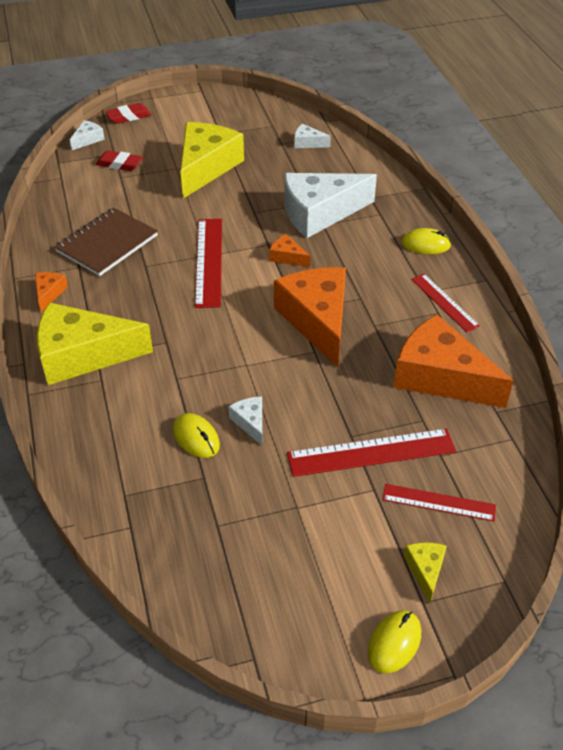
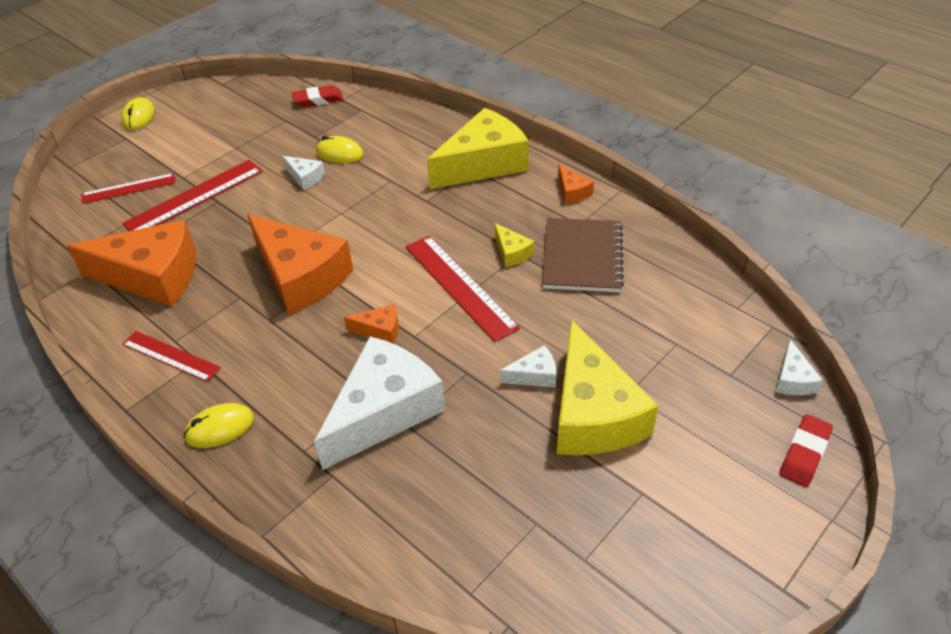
camera: 150 degrees right, 0 degrees up
red eraser [96,150,143,171] -> red eraser moved to [292,85,343,107]
white cheese [294,124,331,148] -> white cheese moved to [500,345,556,388]
yellow cheese [404,543,447,603] -> yellow cheese moved to [495,223,534,267]

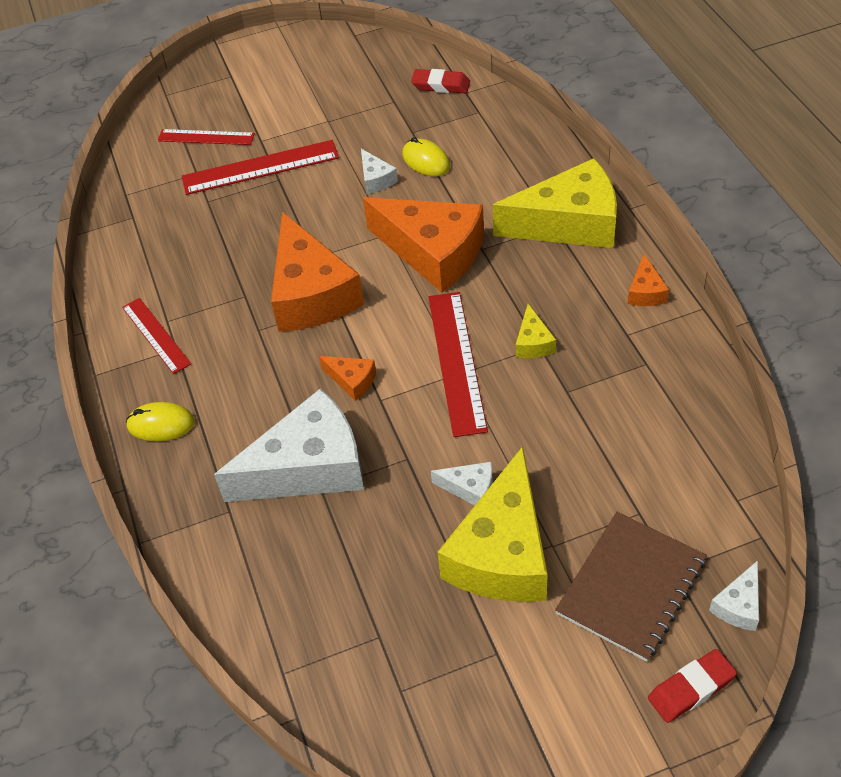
camera: 30 degrees right, 5 degrees up
orange cheese [67,220,196,306] -> orange cheese moved to [363,197,484,293]
yellow mouse [121,97,155,130] -> none
brown notebook [542,218,624,292] -> brown notebook moved to [555,512,707,662]

